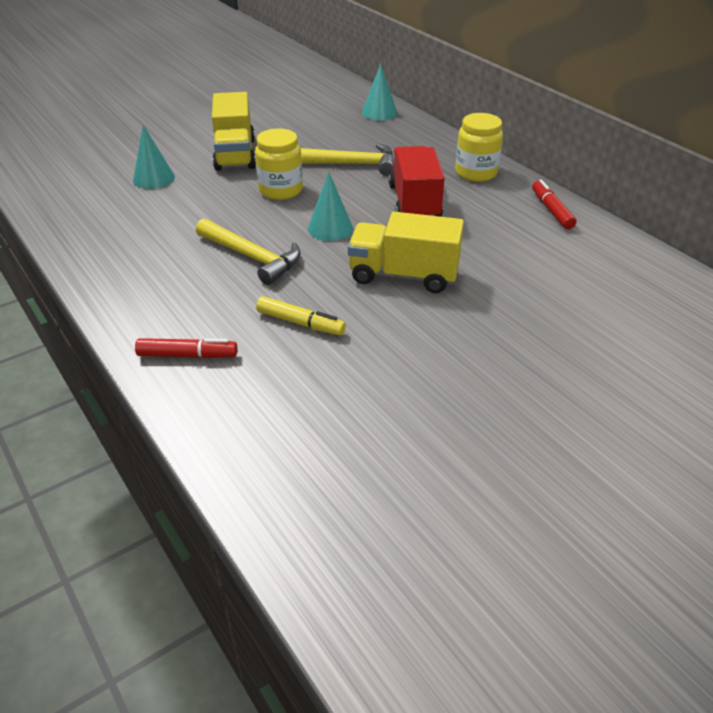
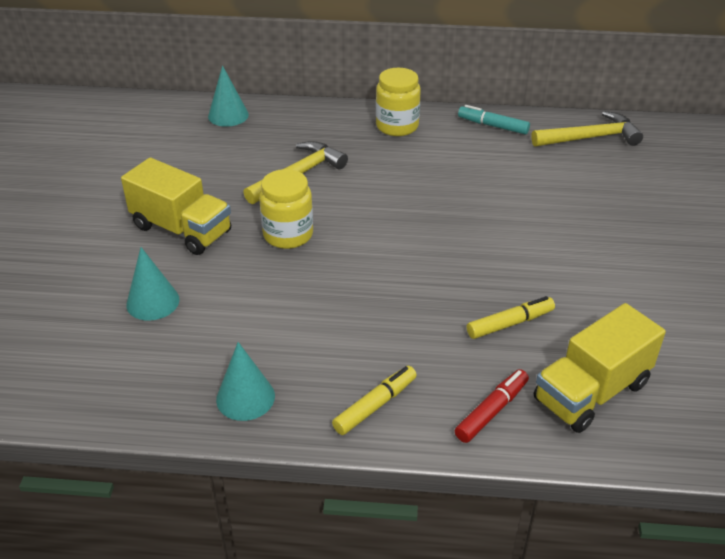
camera: 50 degrees left, 0 degrees up
yellow hammer [196,218,301,285] -> yellow hammer moved to [531,111,643,147]
turquoise cone [308,172,353,241] -> turquoise cone moved to [216,342,275,421]
yellow truck [348,212,464,293] -> yellow truck moved to [534,303,666,433]
red truck [388,146,445,217] -> none
red marker [532,179,577,229] -> turquoise marker [458,105,530,135]
none -> yellow marker [332,366,417,435]

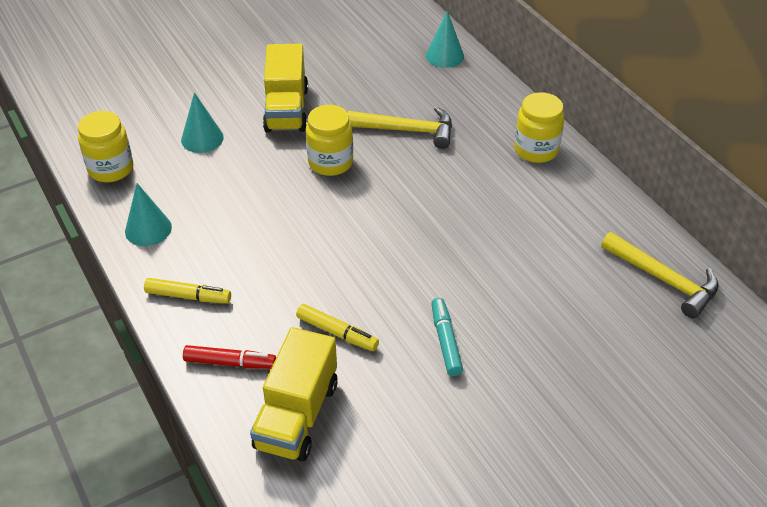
camera: 55 degrees right, 5 degrees up
turquoise marker [458,105,530,135] -> turquoise marker moved to [431,298,463,376]
yellow truck [534,303,666,433] -> yellow truck turned 90 degrees counterclockwise [250,327,338,462]
none -> yellow jar [78,111,133,182]

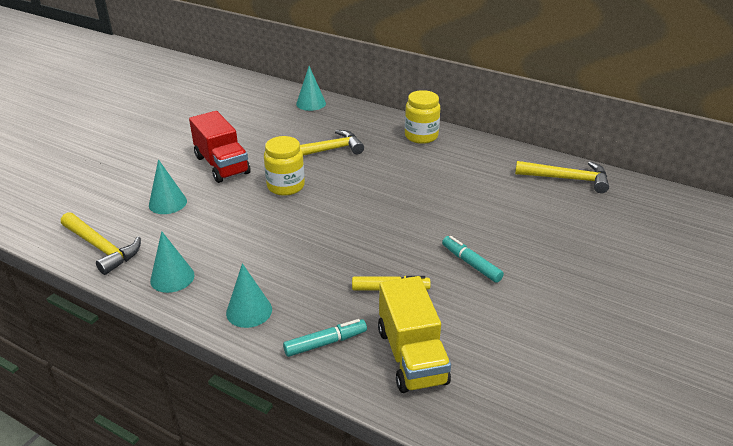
camera: 30 degrees left, 10 degrees down
yellow jar [78,111,133,182] -> yellow hammer [61,212,141,275]
yellow marker [144,278,231,303] -> turquoise cone [226,263,272,328]
red marker [183,345,276,369] -> turquoise marker [283,319,367,357]
yellow truck [263,44,308,132] -> red truck [189,111,251,183]

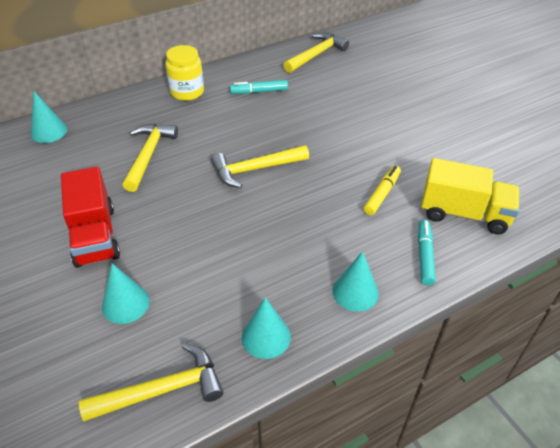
camera: 60 degrees left, 10 degrees up
red truck [189,111,251,183] -> red truck turned 75 degrees clockwise [61,167,120,268]
yellow jar [264,136,305,196] -> none
turquoise marker [442,236,504,283] -> turquoise marker moved to [230,80,288,94]
none -> yellow hammer [211,145,309,188]

